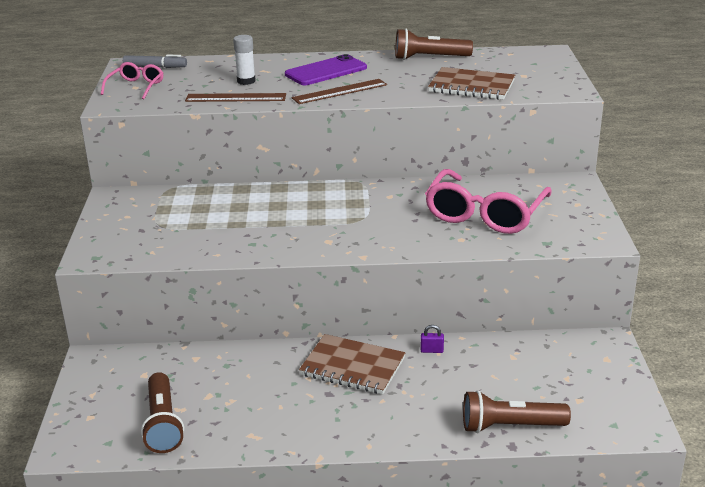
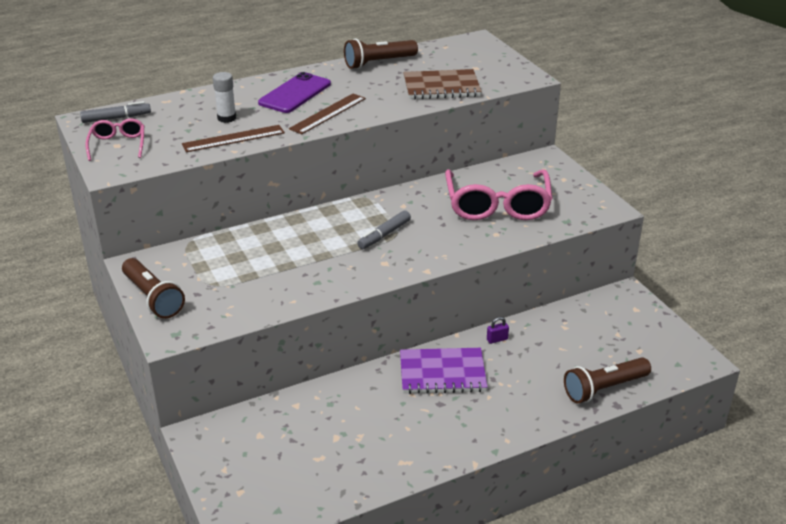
camera: 25 degrees left, 5 degrees up
brown flashlight [141,372,184,453] -> brown flashlight moved to [122,258,185,319]
brown notebook [299,334,405,394] -> purple notebook [400,348,488,394]
none -> grey marker [357,210,411,249]

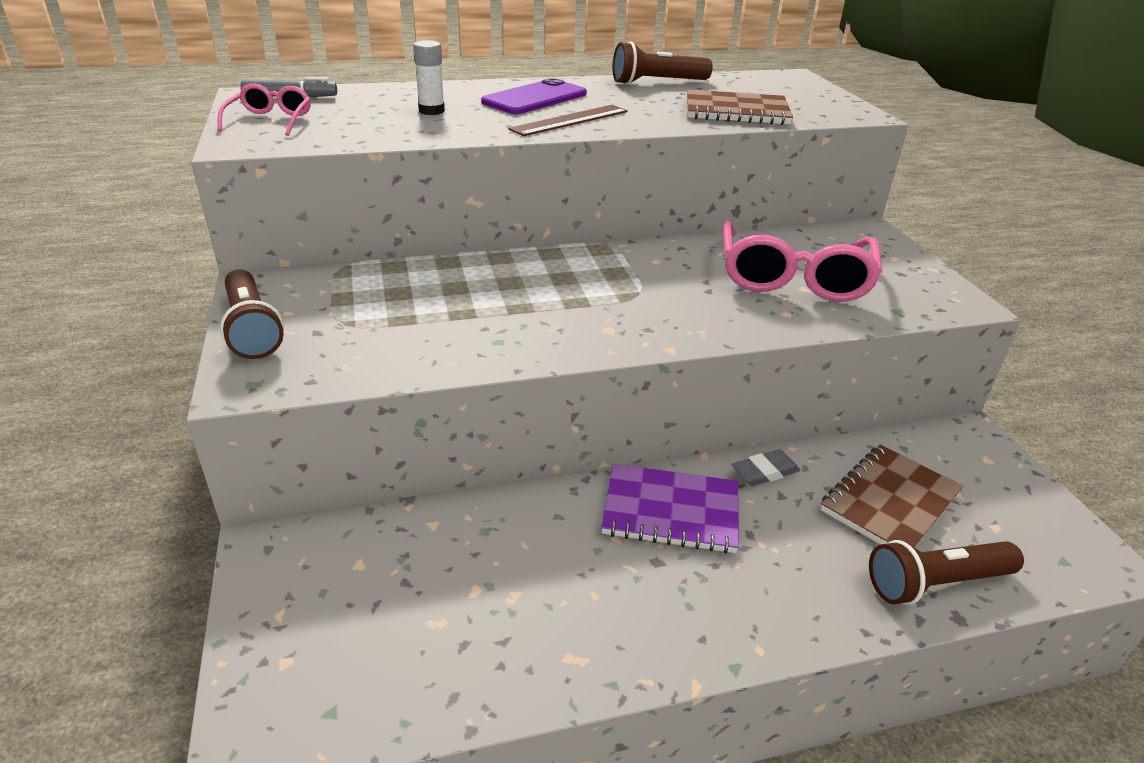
camera: 10 degrees right, 0 degrees up
brown ruler [182,125,285,152] -> none
grey marker [357,210,411,249] -> none
purple padlock [487,317,509,344] -> grey eraser [732,449,800,486]
none -> brown notebook [821,445,963,548]

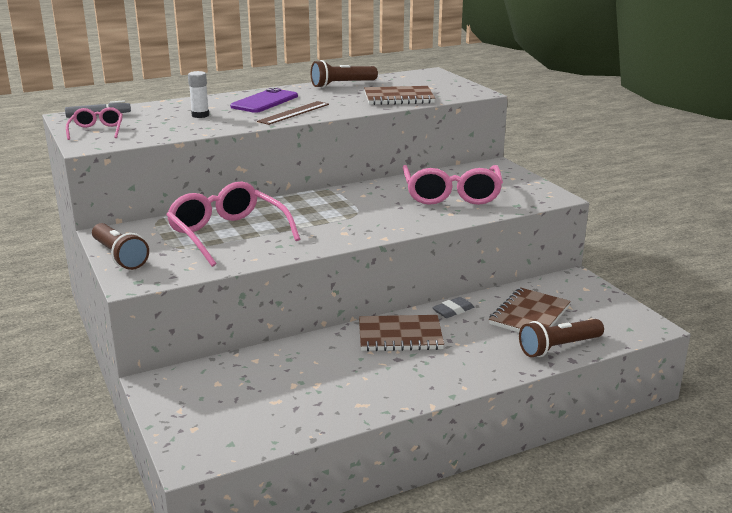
camera: 10 degrees left, 10 degrees down
purple notebook [601,464,739,554] -> brown notebook [359,315,444,351]
none -> pink glasses [166,182,300,267]

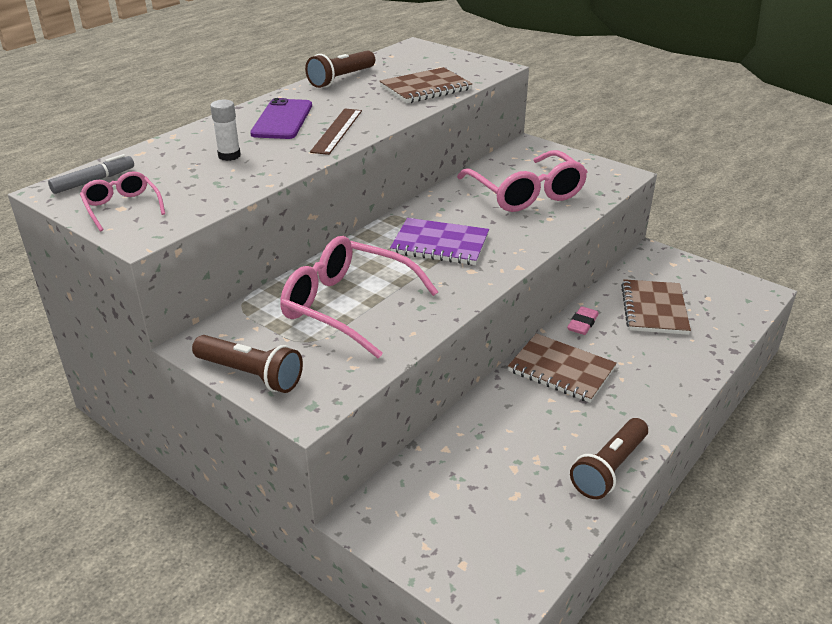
camera: 25 degrees left, 10 degrees up
brown notebook [359,315,444,351] -> brown notebook turned 60 degrees clockwise [508,333,617,403]
grey eraser [432,297,474,318] -> pink eraser [567,306,599,335]
brown flashlight [519,319,604,357] -> brown flashlight moved to [570,418,648,499]
none -> purple notebook [390,218,489,265]

